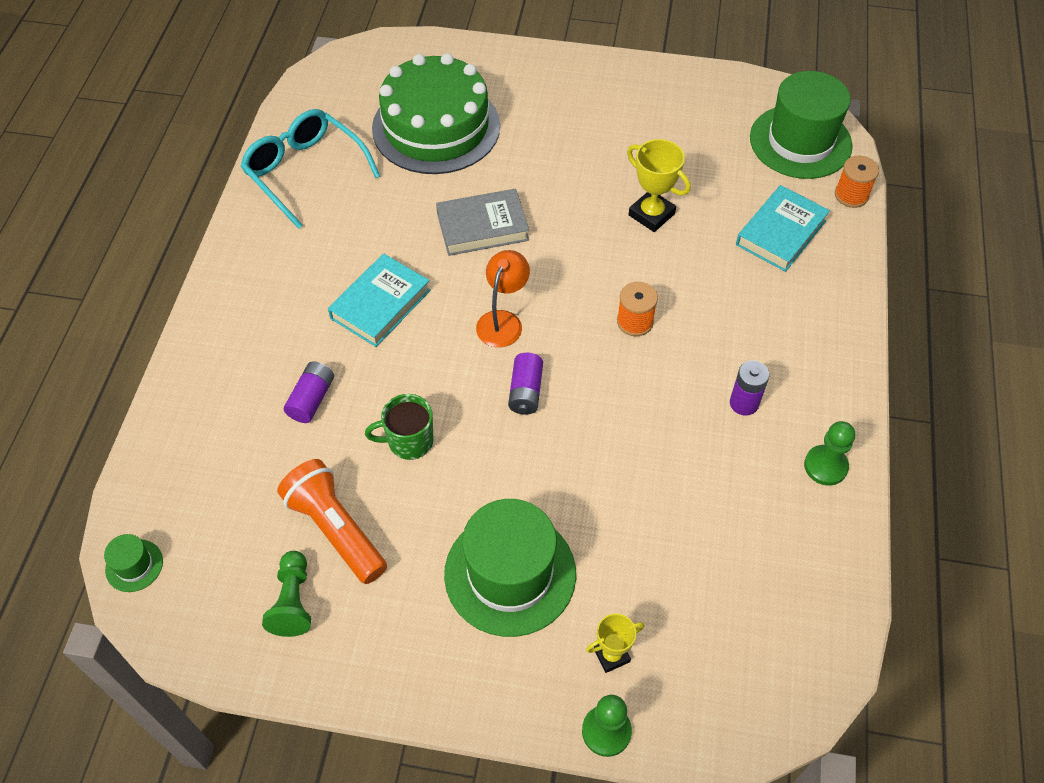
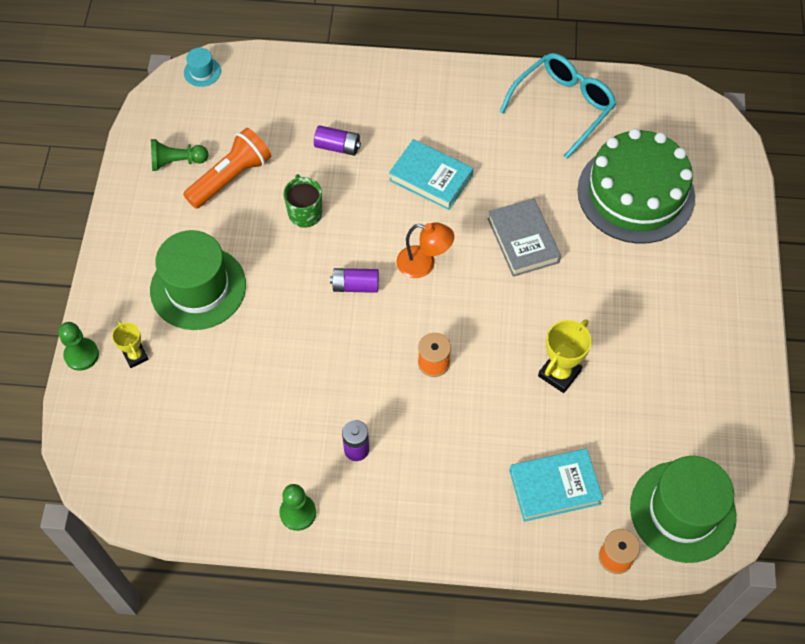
camera: 85 degrees right, 5 degrees up
green hat [104,534,163,592] -> turquoise hat [184,48,221,87]
turquoise book [736,185,830,272] -> turquoise book turned 45 degrees counterclockwise [509,449,603,522]

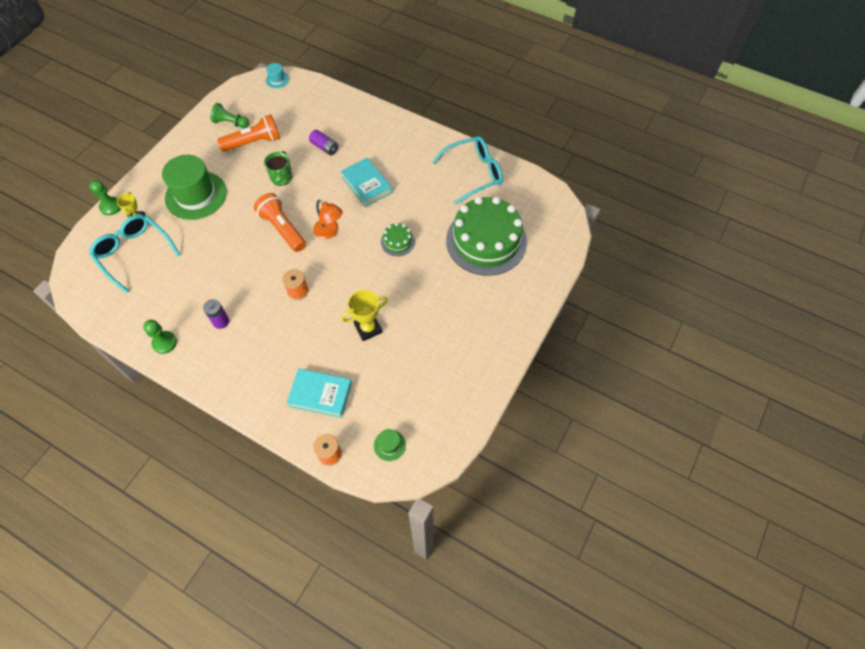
camera: 25 degrees right, 0 degrees up
purple battery [330,268,379,293] -> orange flashlight [254,193,306,252]
grey book [488,198,561,277] -> green cake [381,223,415,256]
green hat [630,456,736,563] -> green hat [374,429,406,461], size x0.43
none -> turquoise glasses [89,214,180,293]

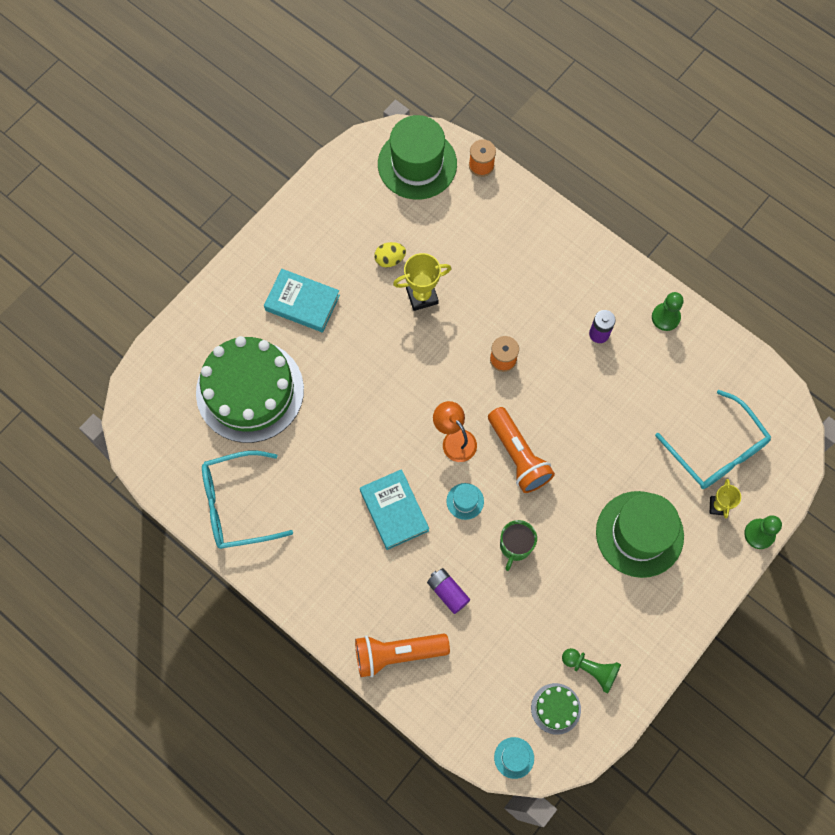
camera: 170 degrees left, 10 degrees up
orange flashlight [217,114,280,152] -> orange flashlight moved to [355,634,450,677]
turquoise book [287,369,352,418] -> turquoise book moved to [264,269,340,332]
green hat [374,429,406,461] -> green hat [378,115,457,200], size x2.32
green cake [381,223,415,256] -> green cake moved to [531,683,581,735]
none -> yellow egg [374,242,406,268]
none -> turquoise hat [446,483,484,520]

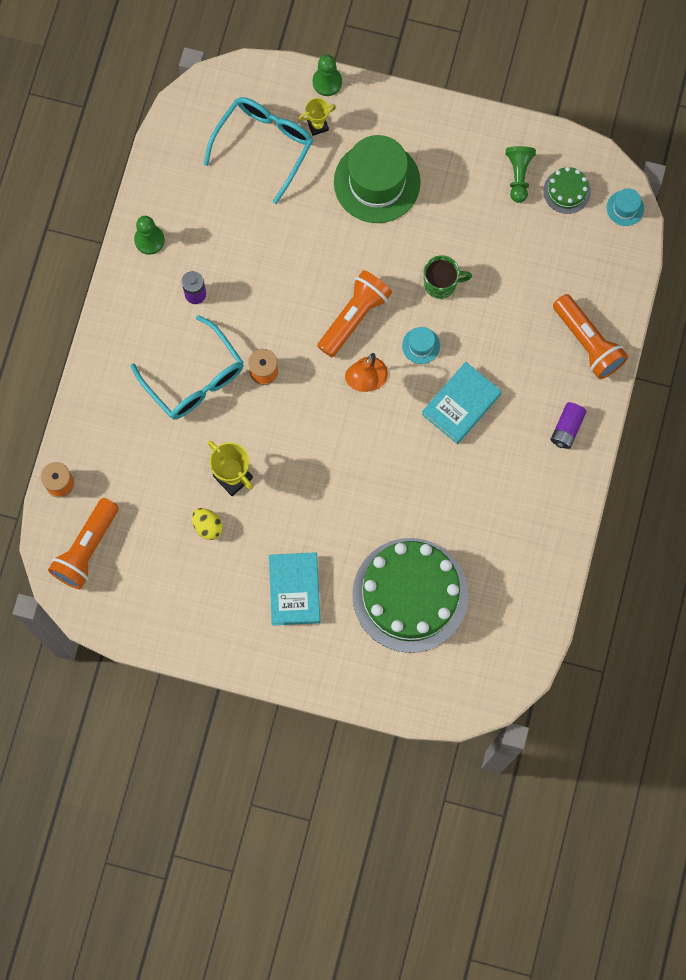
camera: 115 degrees left, 5 degrees up
turquoise glasses [202,450,293,549] -> turquoise glasses moved to [131,315,244,419]
green hat [378,115,457,200] -> orange flashlight [48,498,119,589]
purple battery [427,568,470,614] -> purple battery moved to [550,402,587,449]

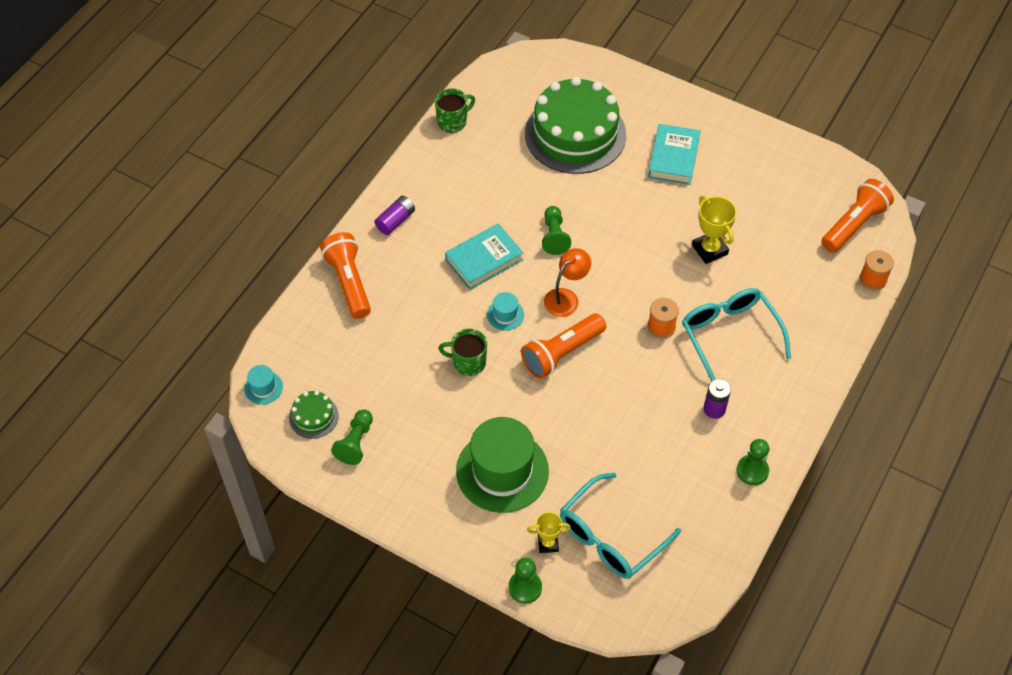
camera: 165 degrees left, 20 degrees down
yellow egg [192,508,223,540] -> none
none -> green mug [435,88,475,133]
none -> green pawn [542,206,571,255]

